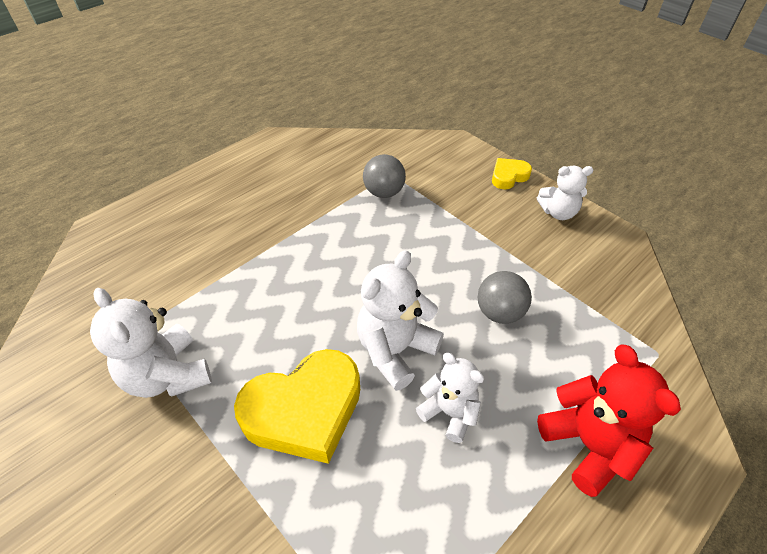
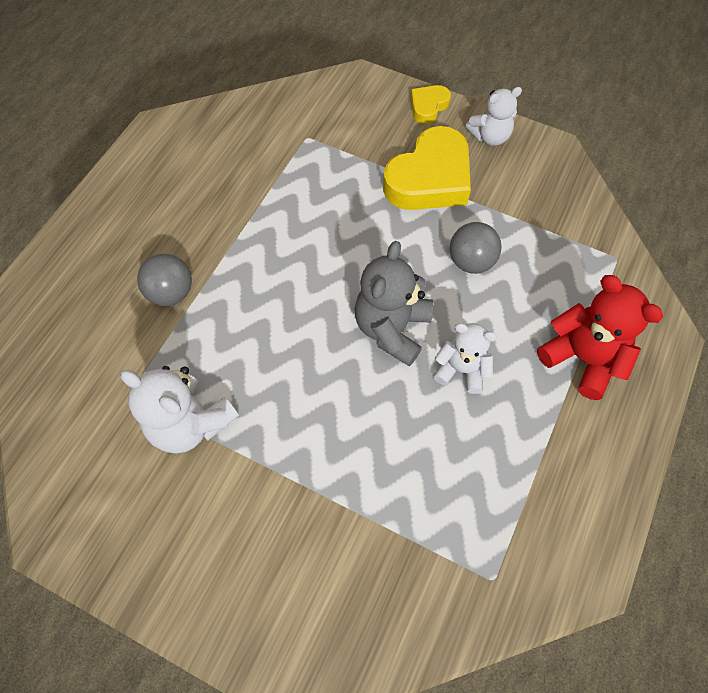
camera: 20 degrees left, 15 degrees up
yellow heart [234,349,360,464] -> yellow heart moved to [383,126,471,210]
white teddy bear [357,250,444,391] -> grey teddy bear [355,241,433,366]
grey ball [363,154,406,198] -> grey ball moved to [137,254,192,306]

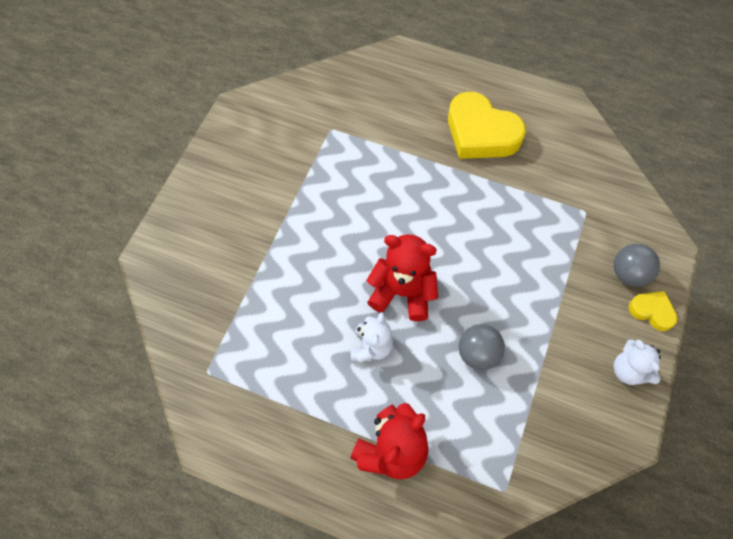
camera: 85 degrees right, 0 degrees up
white teddy bear [120,366,239,453] -> none
grey ball [137,254,192,306] -> grey ball moved to [613,244,660,287]
grey teddy bear [355,241,433,366] -> red teddy bear [366,234,438,321]
yellow heart [383,126,471,210] -> yellow heart moved to [448,92,526,159]

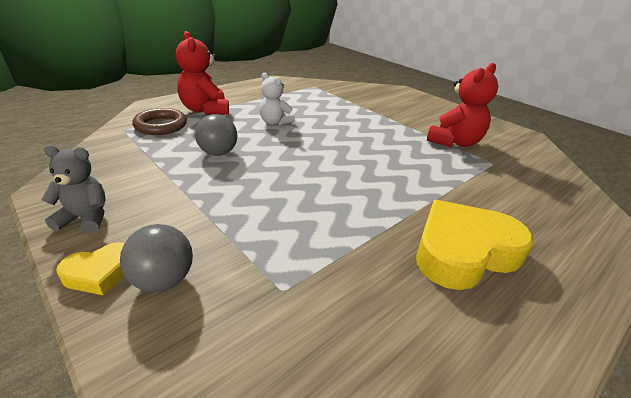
camera: 115 degrees right, 30 degrees down
red teddy bear [366,234,438,321] -> red teddy bear moved to [427,63,498,147]
white teddy bear [613,339,661,385] -> grey teddy bear [41,145,106,233]
none -> brown ring [132,108,187,135]

